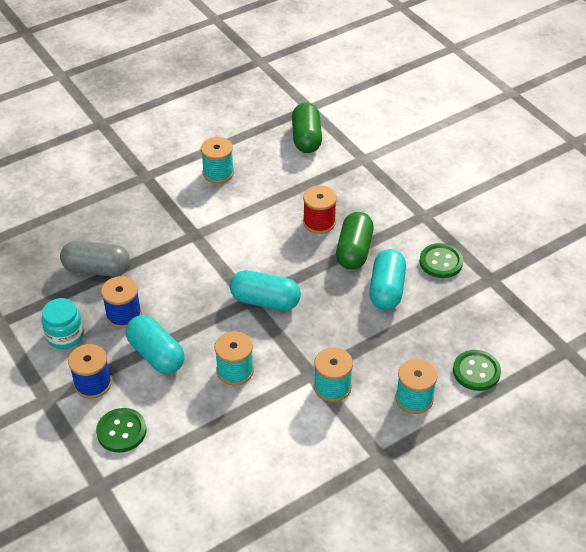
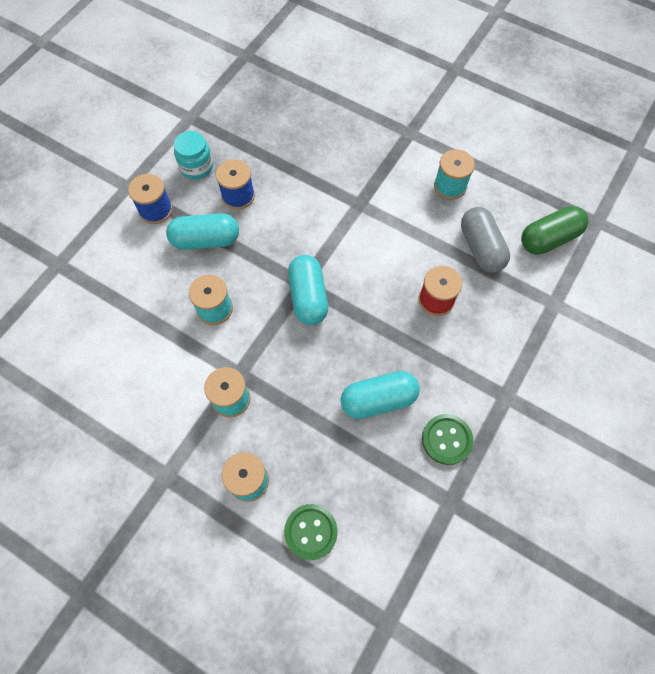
camera: 65 degrees right, 20 degrees up
grey capsule [60,241,130,276] -> grey capsule moved to [461,207,510,273]
green button [96,408,146,453] -> none
turquoise capsule [126,315,185,374] -> turquoise capsule turned 60 degrees clockwise [166,213,239,250]
green capsule [336,212,374,270] -> none

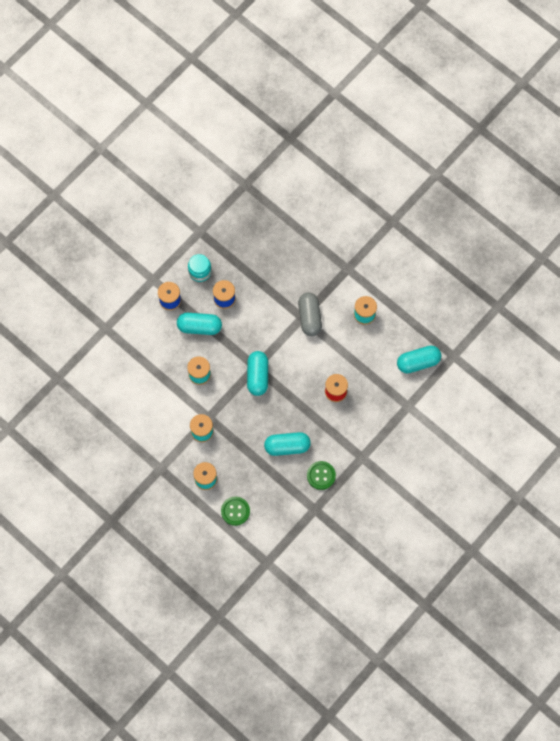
camera: 10 degrees right, 5 degrees up
grey capsule [461,207,510,273] -> grey capsule moved to [298,292,322,336]
green capsule [521,206,588,255] -> turquoise capsule [397,346,441,374]

